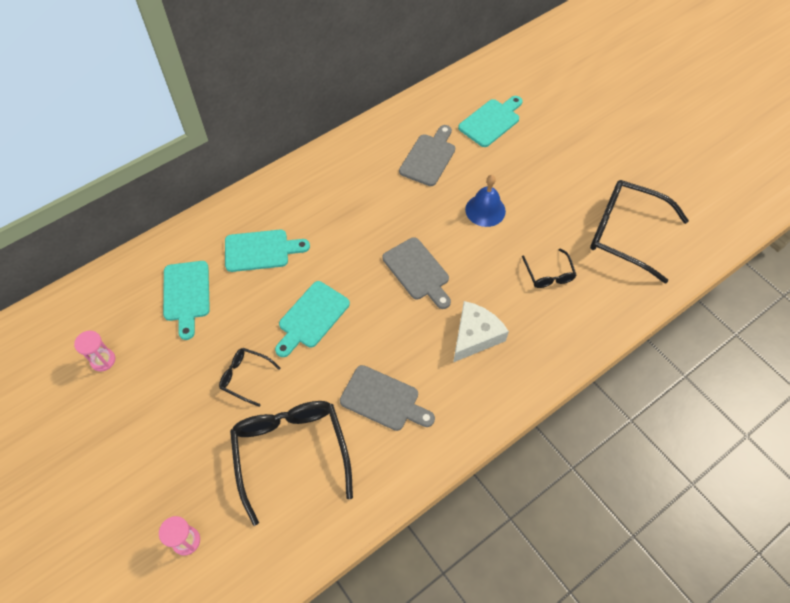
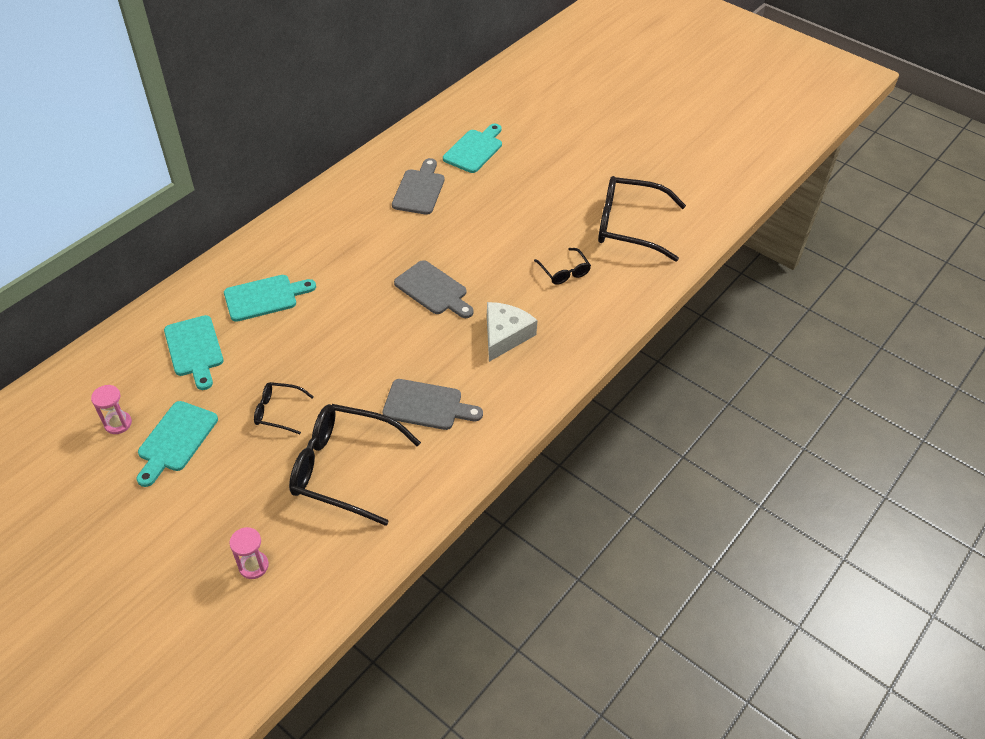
camera: 15 degrees left, 10 degrees down
black glasses [230,401,353,526] -> black glasses turned 45 degrees counterclockwise [289,404,421,526]
turquoise cutting board [275,281,350,357] -> turquoise cutting board moved to [137,401,218,487]
blue bell [465,175,506,227] -> none

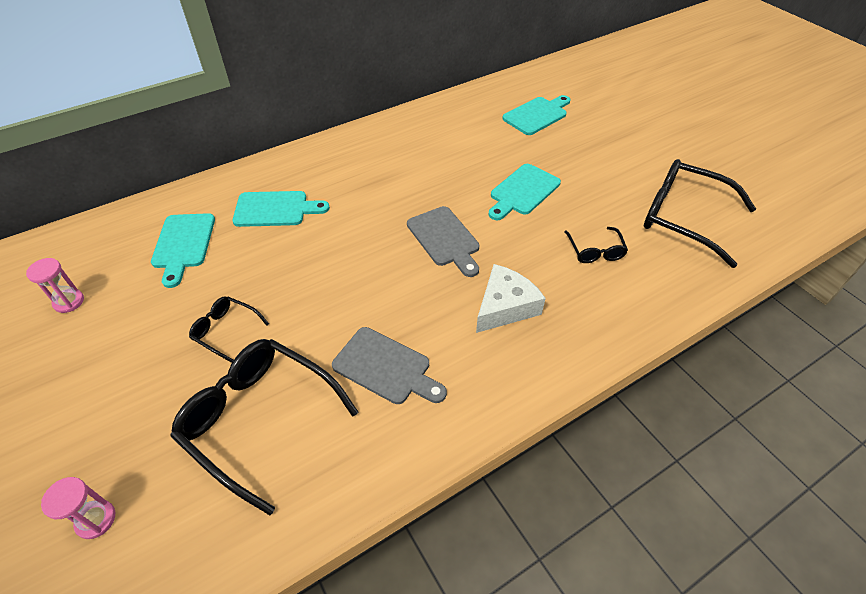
camera: 20 degrees right, 0 degrees up
turquoise cutting board [137,401,218,487] -> turquoise cutting board moved to [489,164,561,220]
grey cutting board [392,158,444,215] -> none

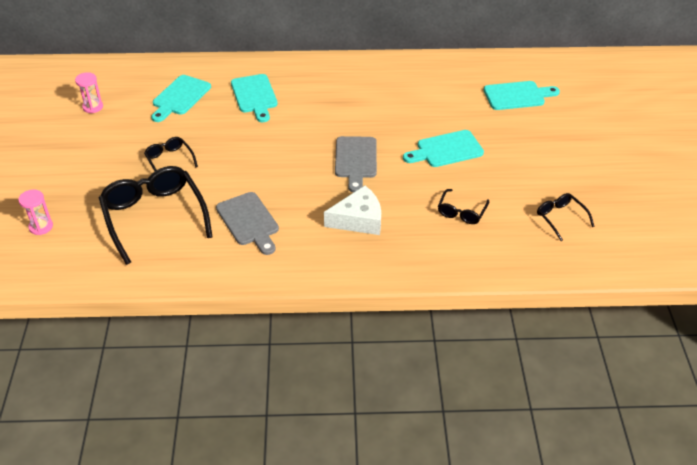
camera: 30 degrees right, 5 degrees down
turquoise cutting board [233,191,330,227] -> turquoise cutting board turned 45 degrees clockwise [231,74,278,122]
black glasses [644,159,756,268] -> black glasses [537,193,594,241], size x0.49

